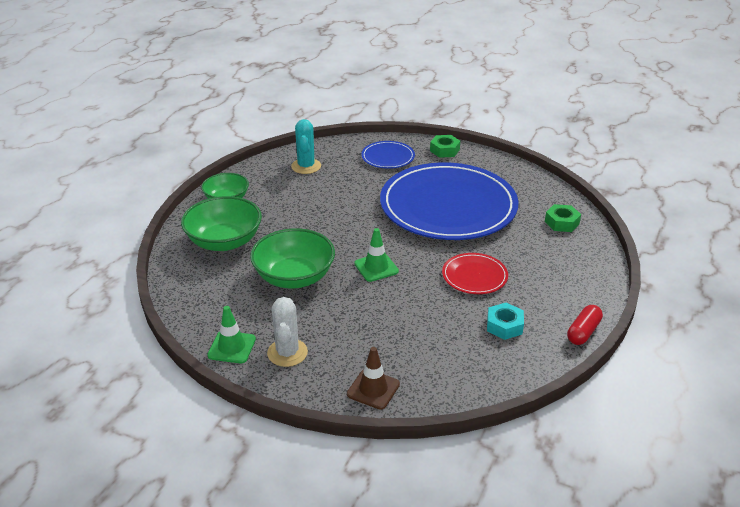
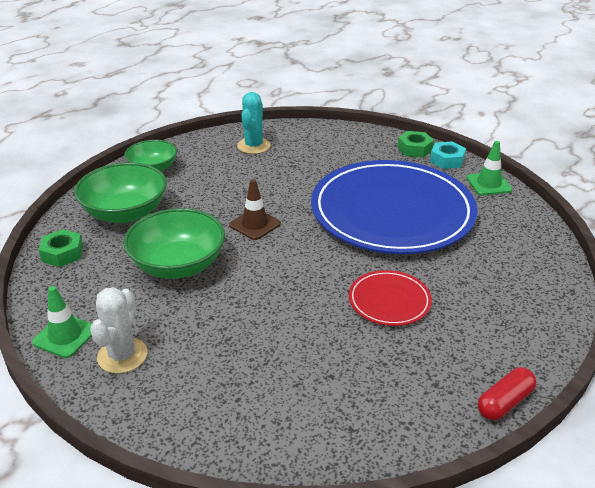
camera: 15 degrees right, 0 degrees up
brown traffic cone [347,347,400,410] -> brown traffic cone moved to [229,179,281,240]
green traffic cone [354,228,399,282] -> green traffic cone moved to [467,141,512,195]
blue plate [361,141,415,169] -> none
turquoise nut [487,303,524,340] -> turquoise nut moved to [430,141,466,169]
green nut [545,204,581,232] -> green nut moved to [39,229,83,267]

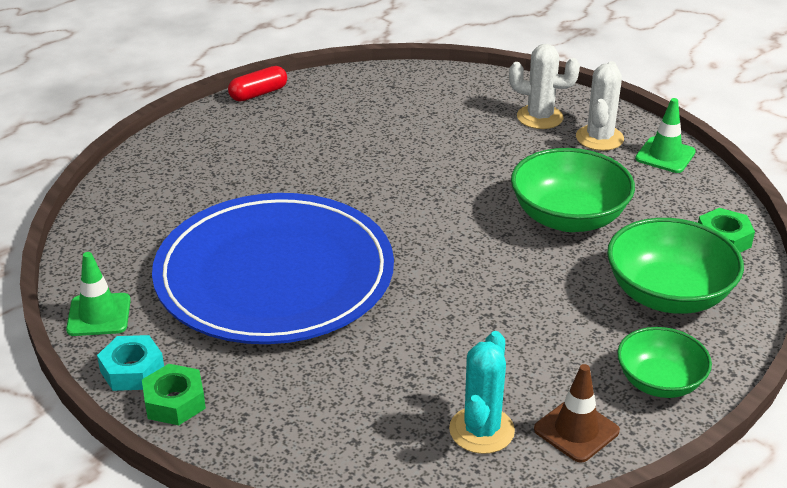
camera: 175 degrees left, 0 degrees up
brown traffic cone [229,179,281,240] -> brown traffic cone moved to [534,364,620,463]
red plate [349,270,432,326] -> none
none -> white cactus [509,44,580,129]

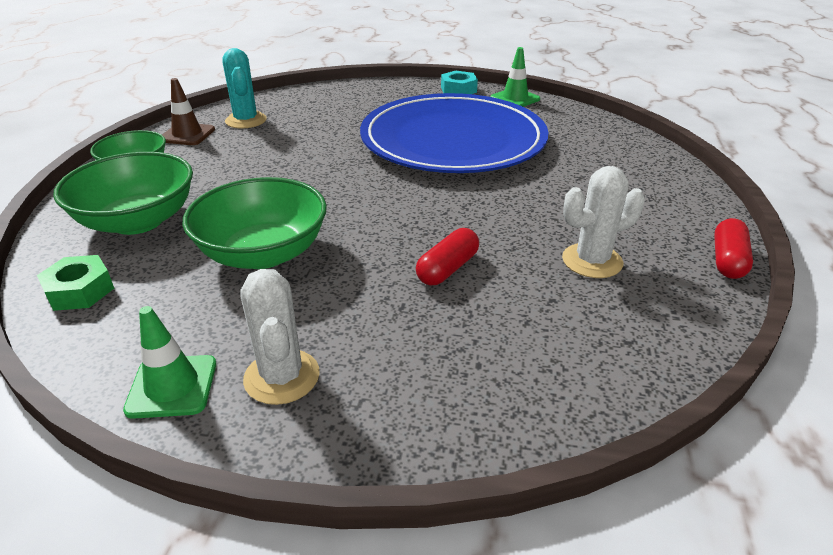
camera: 145 degrees right, 0 degrees up
green nut [142,364,206,425] -> none
white cactus [509,44,580,129] -> white cactus moved to [562,166,645,278]
none -> red capsule [416,228,479,285]

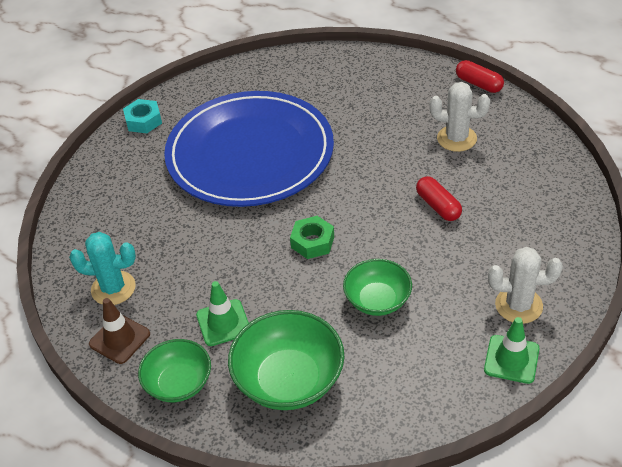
camera: 65 degrees left, 10 degrees up
green nut [37,255,114,311] -> green nut moved to [290,216,334,259]
green bowl [183,177,327,269] -> green bowl [343,259,412,316], size x0.64
green traffic cone [491,47,540,107] -> green traffic cone moved to [196,281,249,346]
white cactus [562,166,645,278] -> white cactus turned 75 degrees counterclockwise [429,82,490,152]

